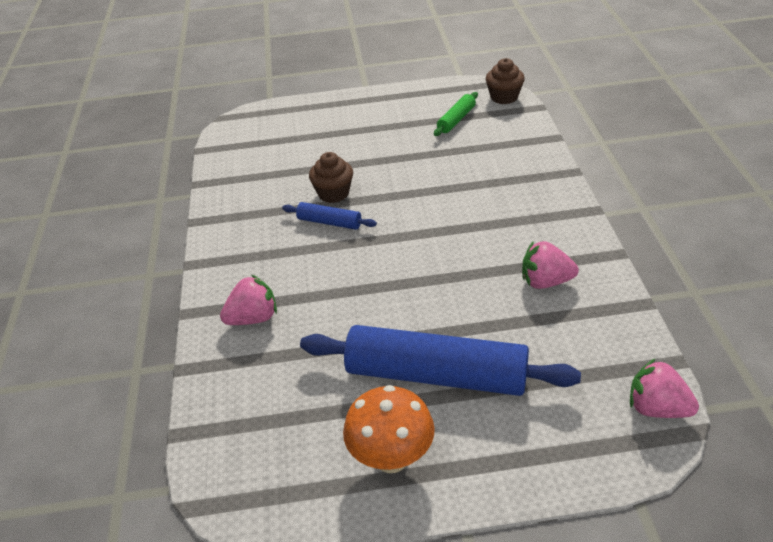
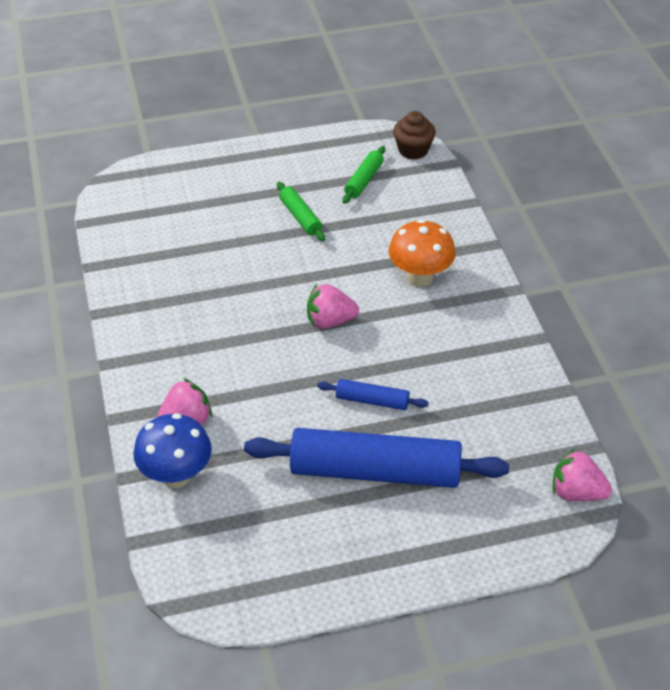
camera: 10 degrees left, 5 degrees up
blue rolling pin [282,202,377,230] -> blue rolling pin moved to [317,379,429,410]
brown cupcake [309,152,353,203] -> none
orange mushroom [343,385,435,473] -> orange mushroom moved to [389,219,456,287]
pink strawberry [522,241,579,289] -> pink strawberry moved to [307,284,359,329]
none -> blue mushroom [133,413,212,488]
none -> green rolling pin [277,182,325,241]

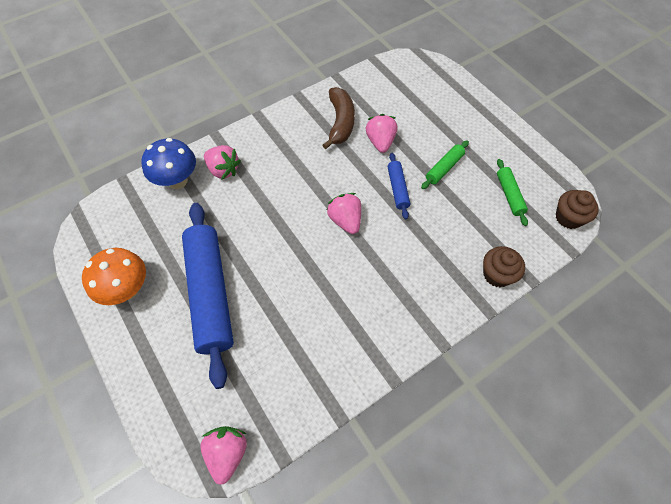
camera: 70 degrees right, 15 degrees up
blue rolling pin [317,379,429,410] -> blue rolling pin moved to [388,153,410,219]
green rolling pin [342,146,385,204] -> green rolling pin turned 75 degrees clockwise [497,159,528,226]
orange mushroom [389,219,456,287] -> orange mushroom moved to [82,248,146,305]
none -> brown banana [322,87,355,149]
none -> pink strawberry [366,114,397,153]
none -> brown cupcake [483,246,525,287]

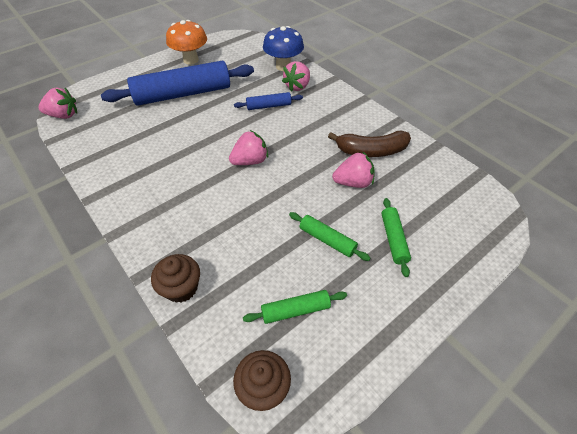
camera: 85 degrees right, 10 degrees down
blue rolling pin [388,153,410,219] -> blue rolling pin moved to [234,92,303,110]
none -> green rolling pin [382,198,411,277]

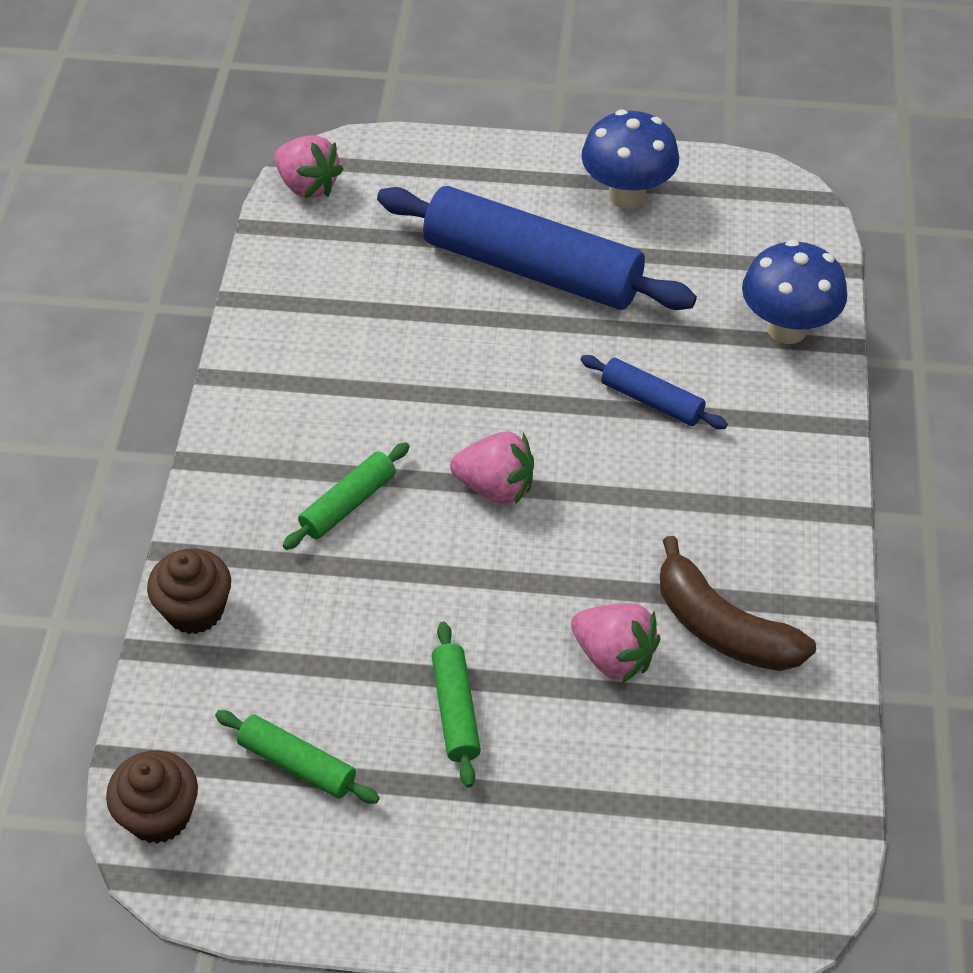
camera: 45 degrees right, 0 degrees up
orange mushroom [166,20,207,65] -> blue mushroom [581,110,679,209]
pink strawberry [282,61,310,92] -> none
green rolling pin [382,198,411,277] -> green rolling pin moved to [283,442,410,550]

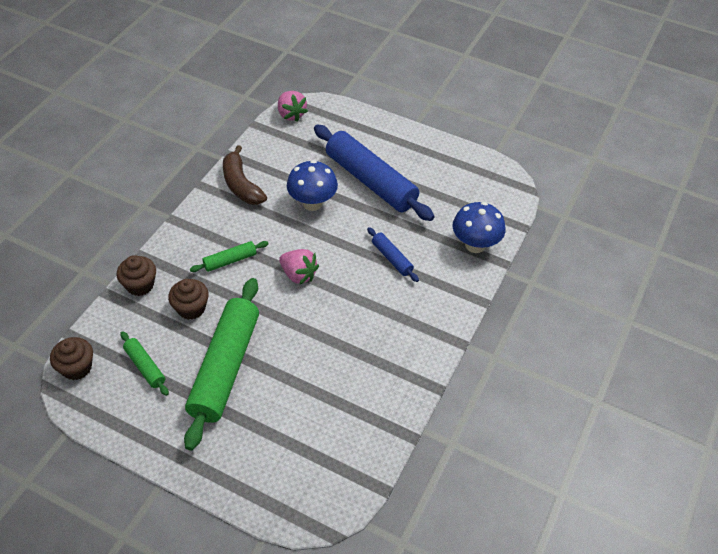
camera: 20 degrees right, 0 degrees up
green rolling pin [432,622,481,787] -> green rolling pin [184,278,259,451], size x2.21
pink strawberry [571,603,660,683] -> none
blue mushroom [581,110,679,209] -> blue mushroom moved to [287,160,338,211]
brown banana [660,536,816,671] -> brown banana moved to [223,145,267,205]
none -> brown cupcake [168,279,209,320]

